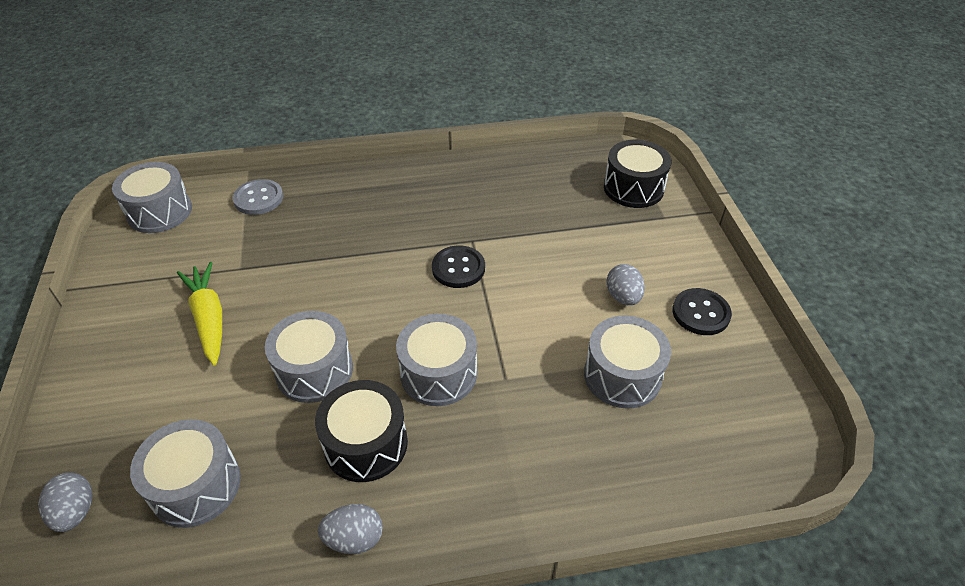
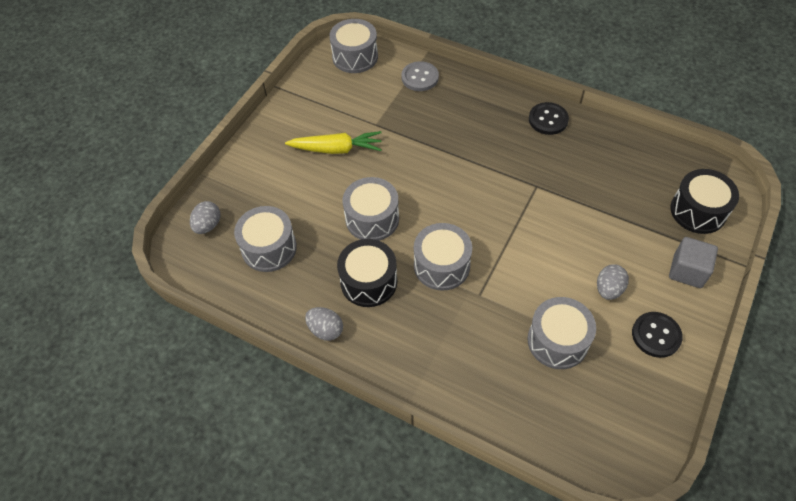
camera: 40 degrees right, 10 degrees up
yellow carrot [177,262,222,366] -> yellow carrot turned 75 degrees clockwise [285,131,382,154]
black button [432,245,485,288] -> black button moved to [529,102,569,135]
none -> grey cube [669,237,718,288]

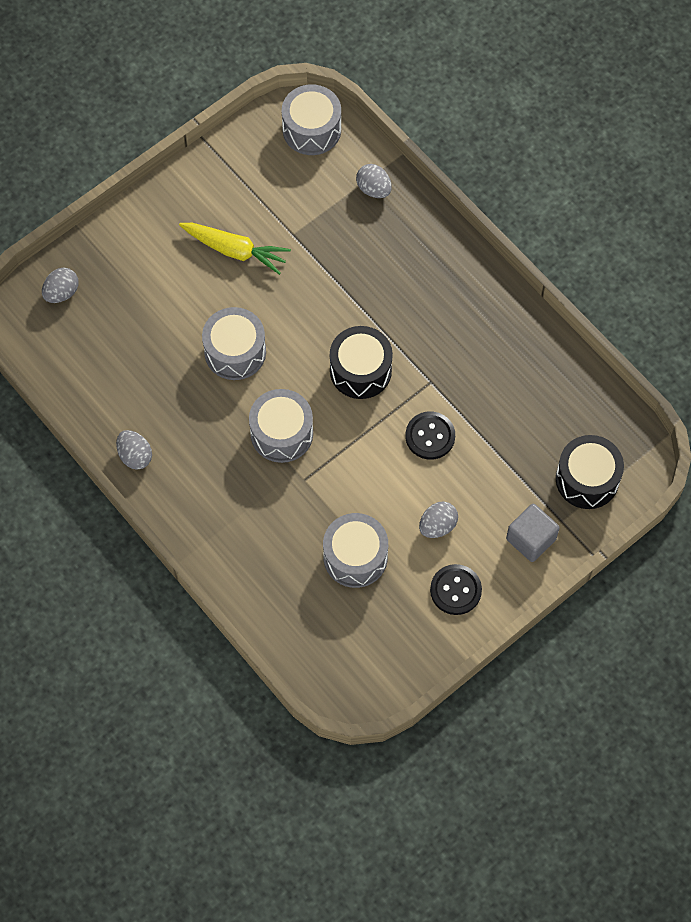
camera: 20 degrees right, 10 degrees up
grey drum [234,206,297,272] -> none
black drum [337,239,397,307] -> black drum moved to [330,326,393,399]
grey button [402,61,439,91] -> grey egg [356,164,392,198]
black button [529,102,569,135] -> black button moved to [405,411,455,460]

